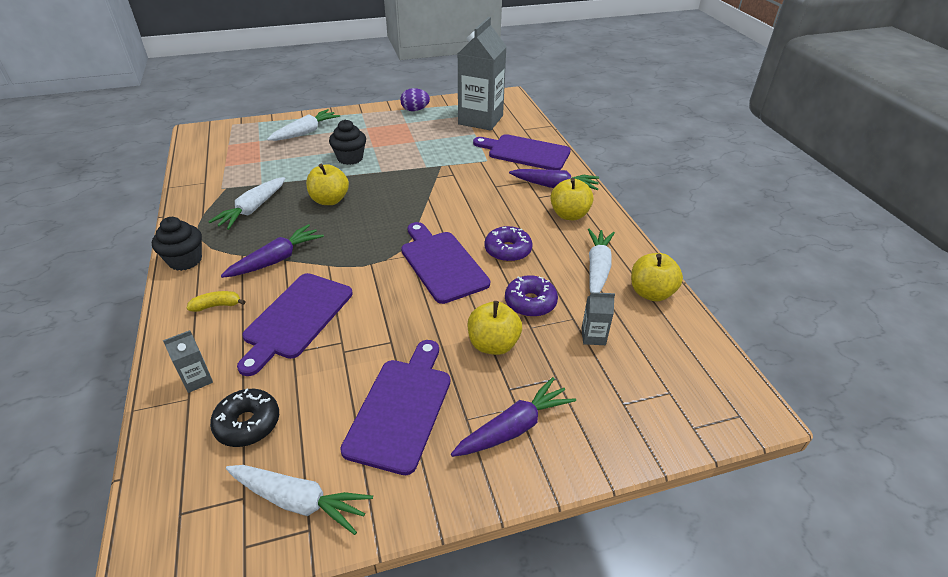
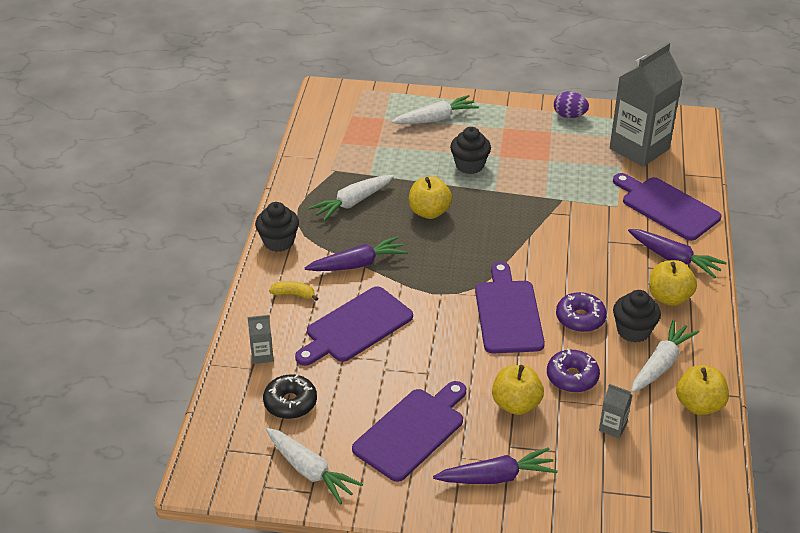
camera: 25 degrees right, 0 degrees up
none -> black cupcake [613,290,661,343]

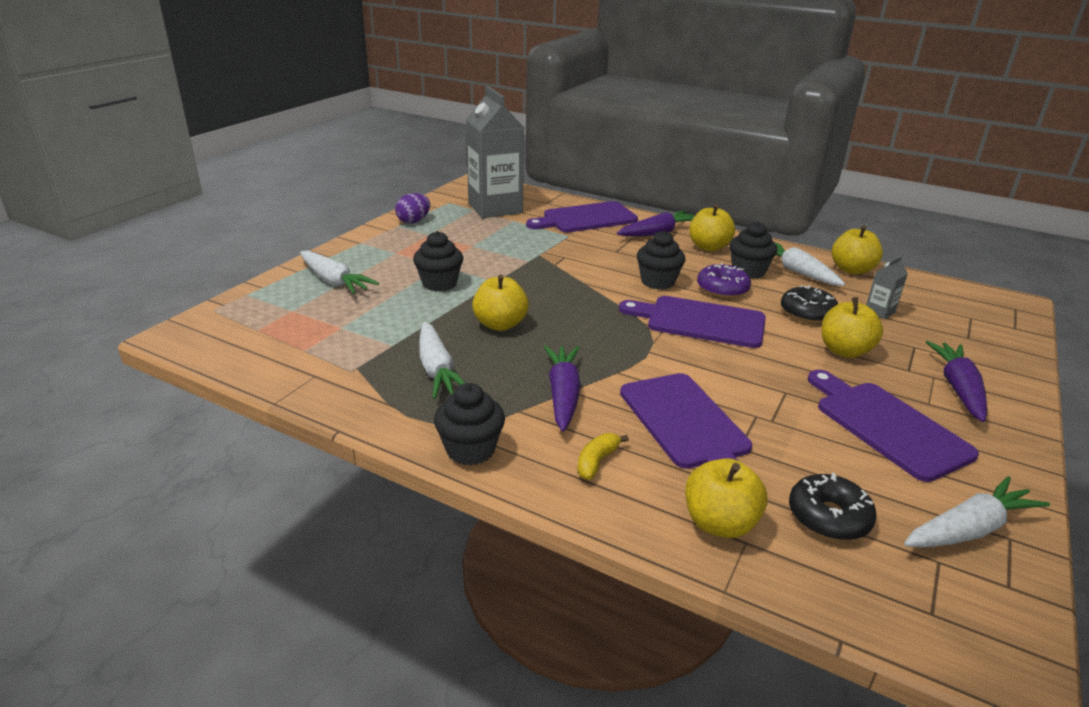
camera: 70 degrees left, 10 degrees down
grey carton [248,315,274,364] -> yellow apple [685,458,768,538]
white carrot [392,95,479,124] -> white carrot turned 135 degrees clockwise [300,251,379,294]
purple donut [547,349,600,393] -> black donut [781,285,838,323]
none -> black cupcake [637,231,685,290]

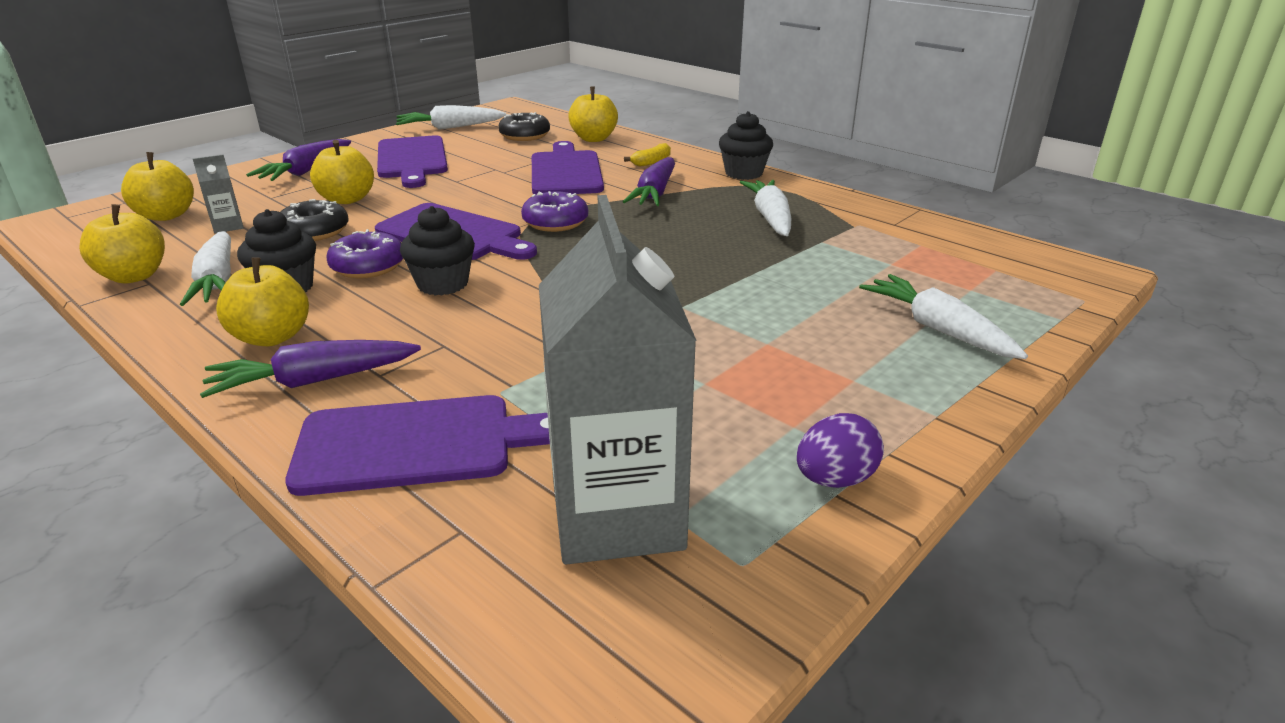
camera: 165 degrees left, 0 degrees up
black cupcake [413,231,463,292] -> none
yellow apple [472,274,529,331] -> yellow apple moved to [121,152,194,221]
none -> purple donut [521,191,588,232]

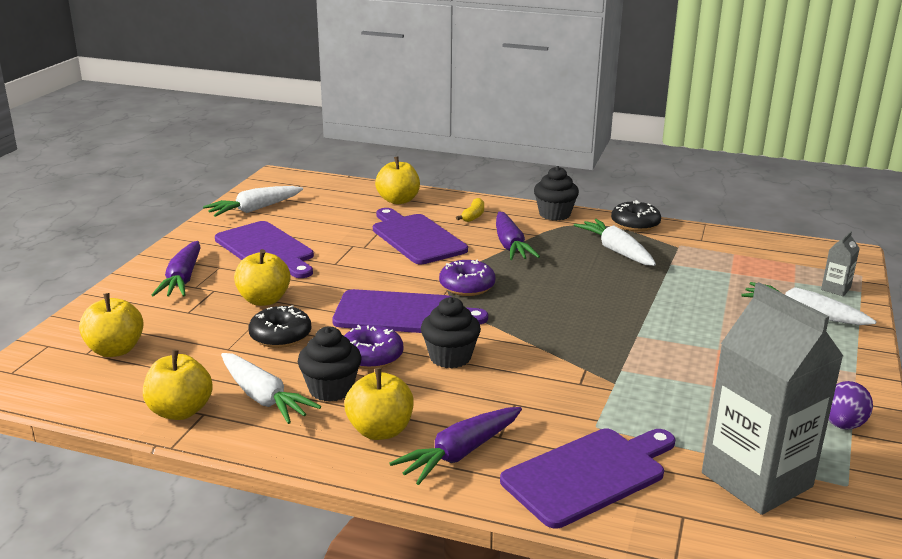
camera: 25 degrees left, 5 degrees down
grey carton [193,154,244,233] -> grey carton moved to [821,231,860,296]
black donut [498,112,550,141] -> black donut moved to [611,200,661,232]

